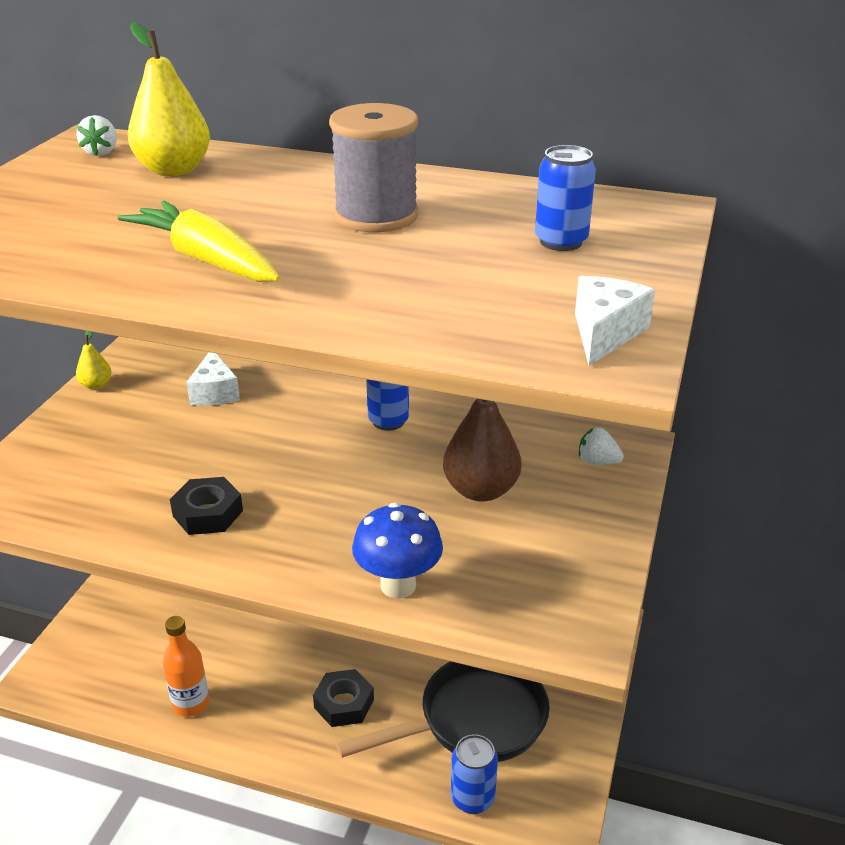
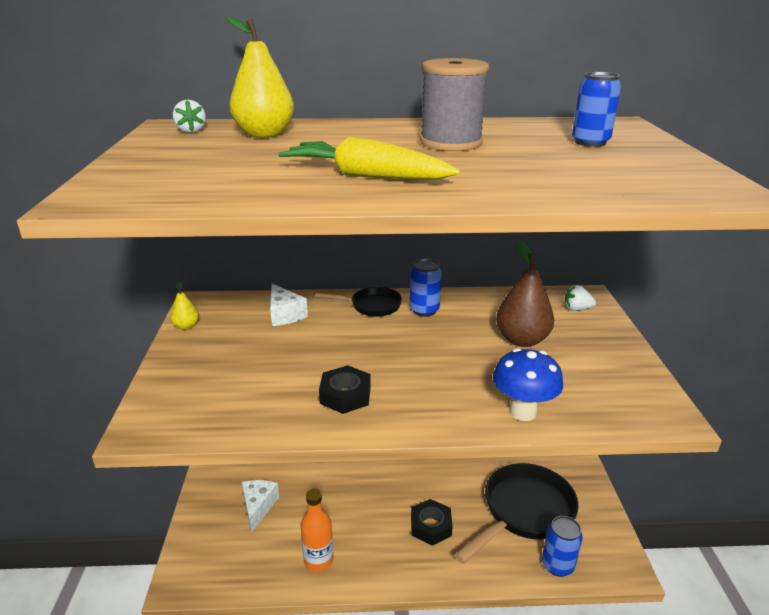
camera: 20 degrees left, 5 degrees down
white cheese [575,276,655,366] -> white cheese moved to [242,480,279,533]
none -> black pan [315,287,402,317]

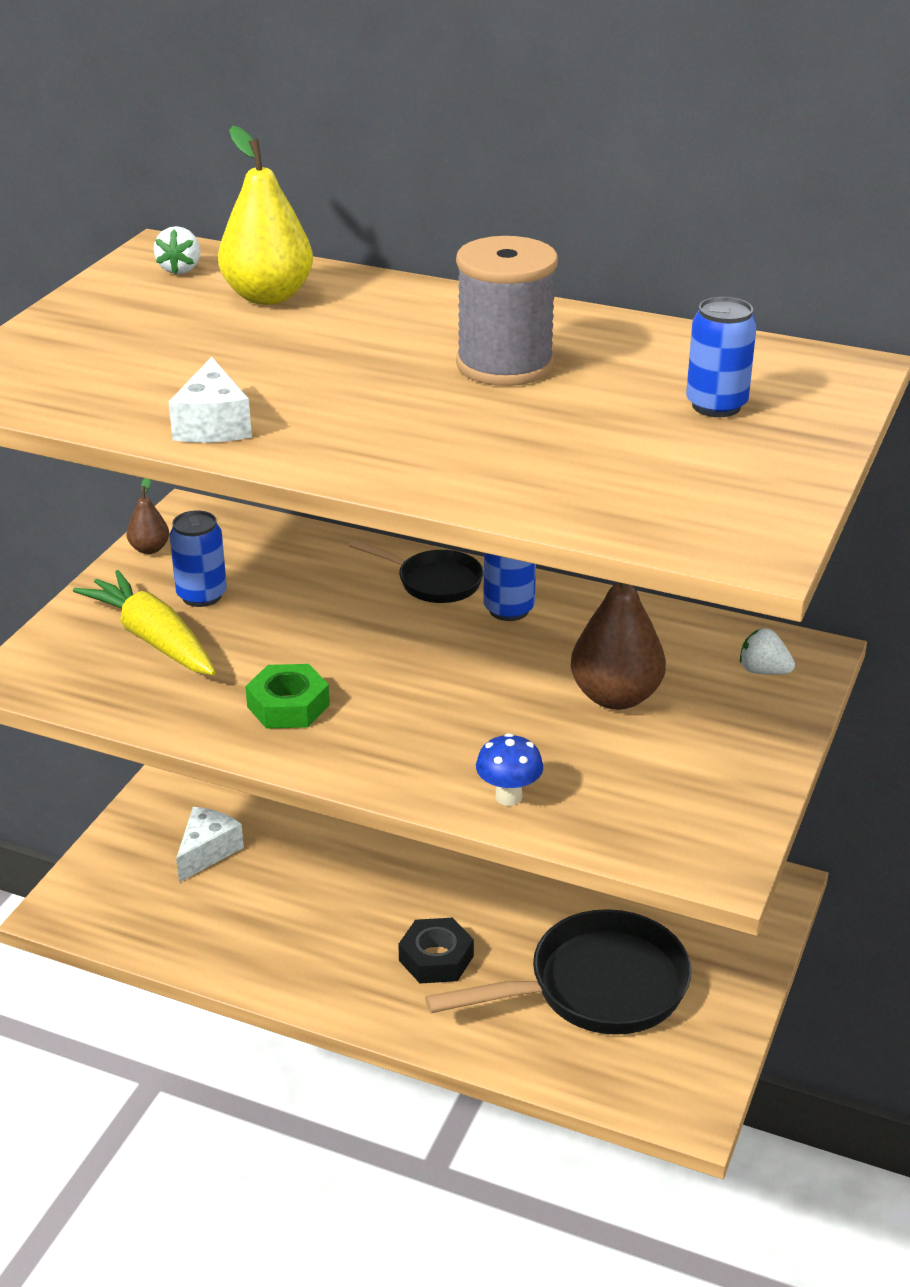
camera: 25 degrees right, 5 degrees up
yellow pear [170,279,199,330] -> brown pear [126,478,169,554]
white cheese [270,284,308,326] -> white cheese moved to [169,357,252,443]
yellow carrot [278,137,460,179] -> yellow carrot moved to [73,570,216,675]
orange bottle [301,489,333,571] -> none
black nut [319,365,371,414] -> green nut [245,664,330,729]
blue mushroom [493,348,563,421] -> blue mushroom [476,733,543,806], size x0.65
blue can [542,516,583,577] -> blue can moved to [170,511,227,607]

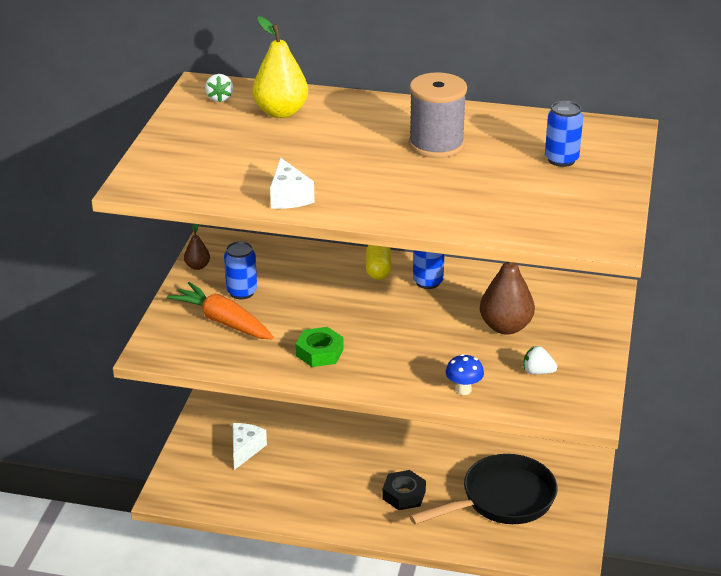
camera: 10 degrees left, 0 degrees up
yellow carrot [73,570,216,675] -> orange carrot [167,282,274,339]
black pan [349,539,484,603] -> yellow capsule [366,245,391,280]
white strawberry [740,628,795,675] -> white strawberry moved to [524,346,557,374]

